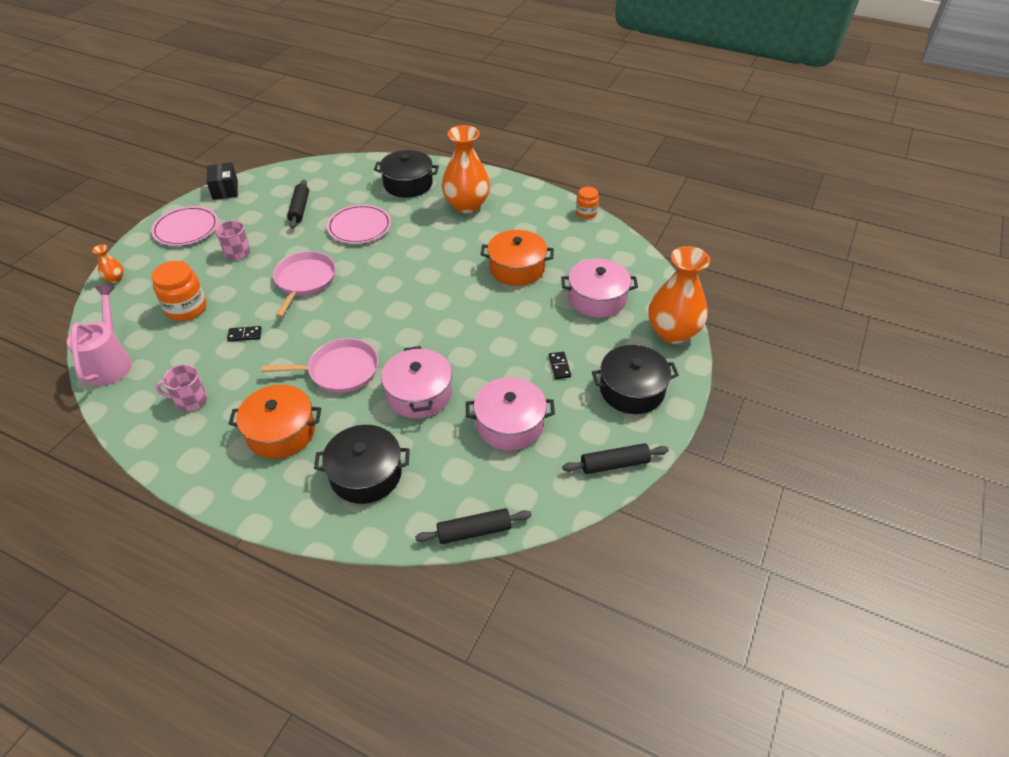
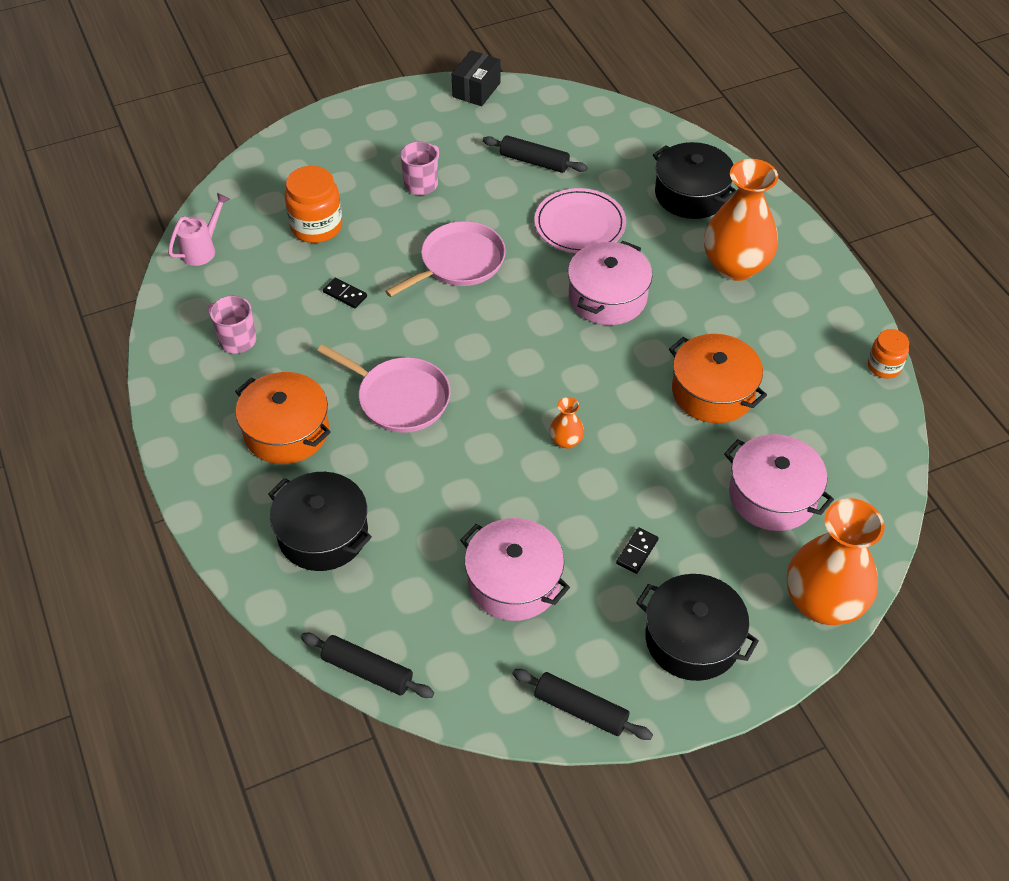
camera: 40 degrees right, 5 degrees up
pink watering can [67,286,132,386] -> pink watering can [168,193,230,266], size x0.64
orange vase [92,244,124,283] -> orange vase moved to [549,397,584,449]
pink plate [151,206,218,246] -> none
black rolling pin [287,180,309,229] -> black rolling pin turned 75 degrees clockwise [483,135,588,173]
pink pot [381,346,452,419] -> pink pot moved to [568,241,653,325]

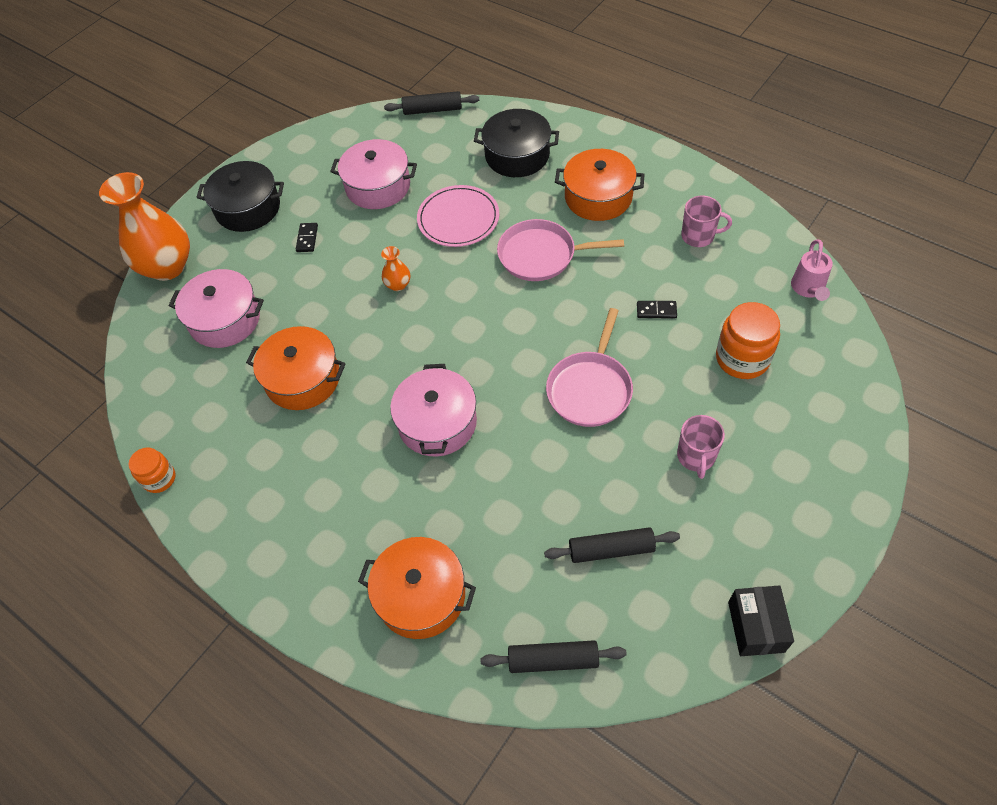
camera: 155 degrees right, 5 degrees up
black rolling pin [512,669,653,740] -> black rolling pin moved to [480,640,627,673]
pink plate [535,188,626,253] -> pink plate moved to [417,185,499,247]
black pot [653,142,737,219] -> orange pot [358,537,476,639]
orange vase [704,159,778,281] -> none

